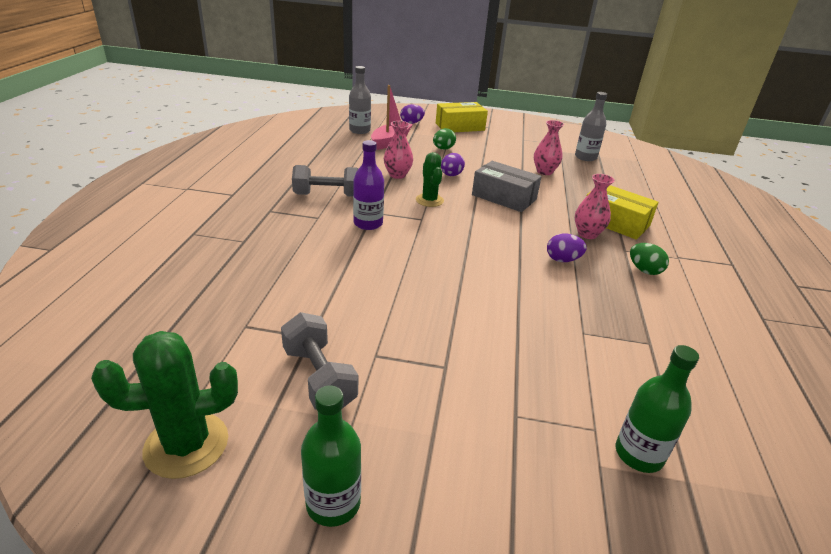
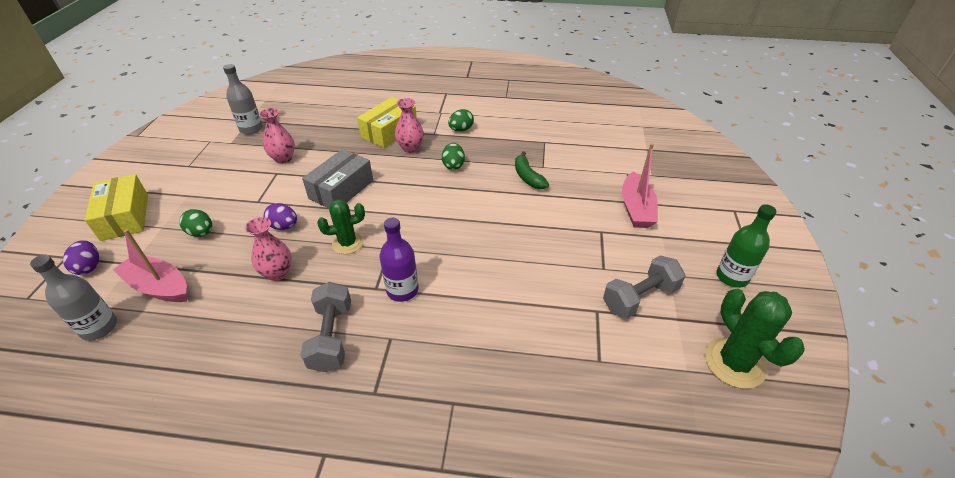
camera: 90 degrees left, 10 degrees up
purple egg [547,233,587,262] -> green egg [442,143,465,170]
green bottle [616,345,699,473] -> none
none -> green banana [515,151,549,189]
none -> pink boat [622,143,658,228]

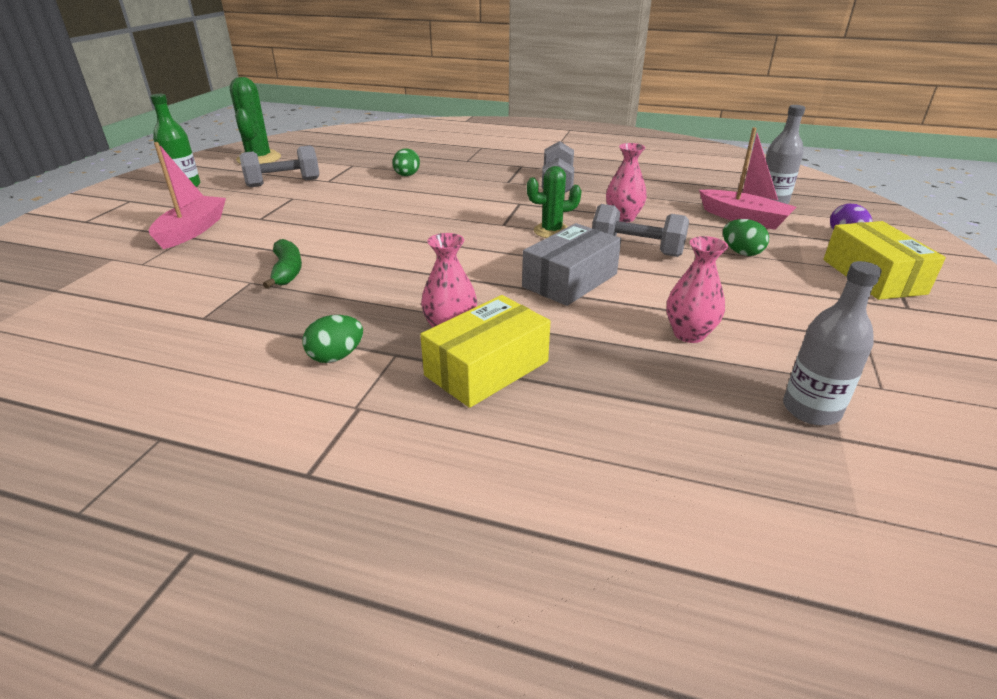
camera: 170 degrees left, 10 degrees down
purple egg [264,203,297,230] -> grey dumbbell [592,204,689,257]
purple bottle [379,218,418,302] -> none
green egg [442,143,465,170] -> green egg moved to [392,148,420,176]

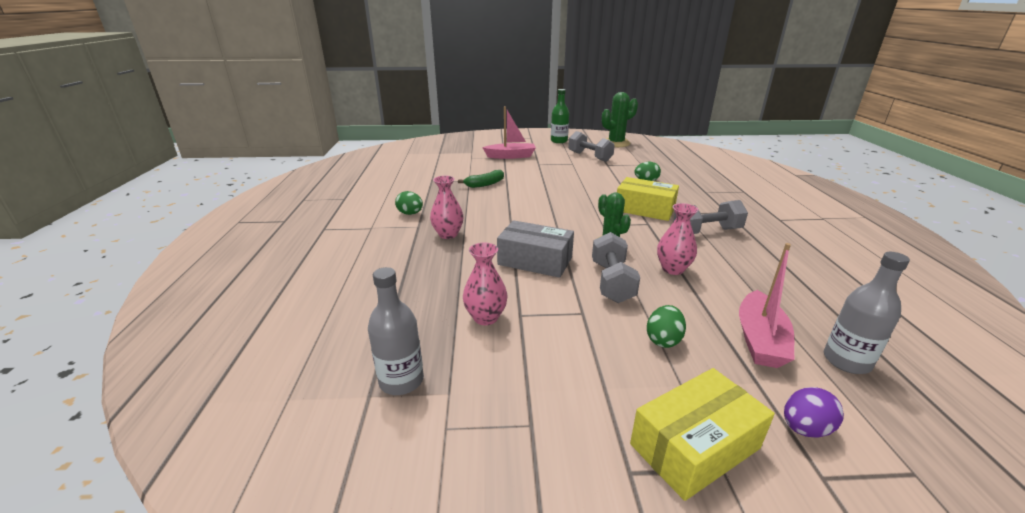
camera: 70 degrees right, 5 degrees down
yellow box [420,295,551,408] -> yellow box moved to [617,177,679,221]

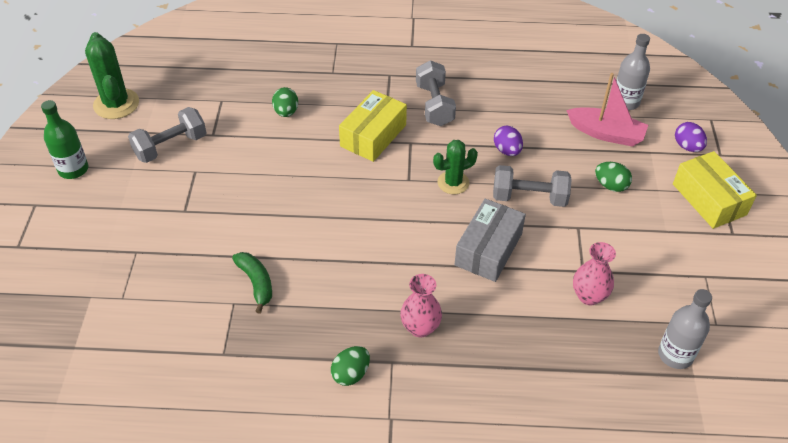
camera: 85 degrees left, 20 degrees up
pink boat [482,106,536,159] -> none
pink vase [657,203,698,275] -> purple egg [494,125,523,156]

